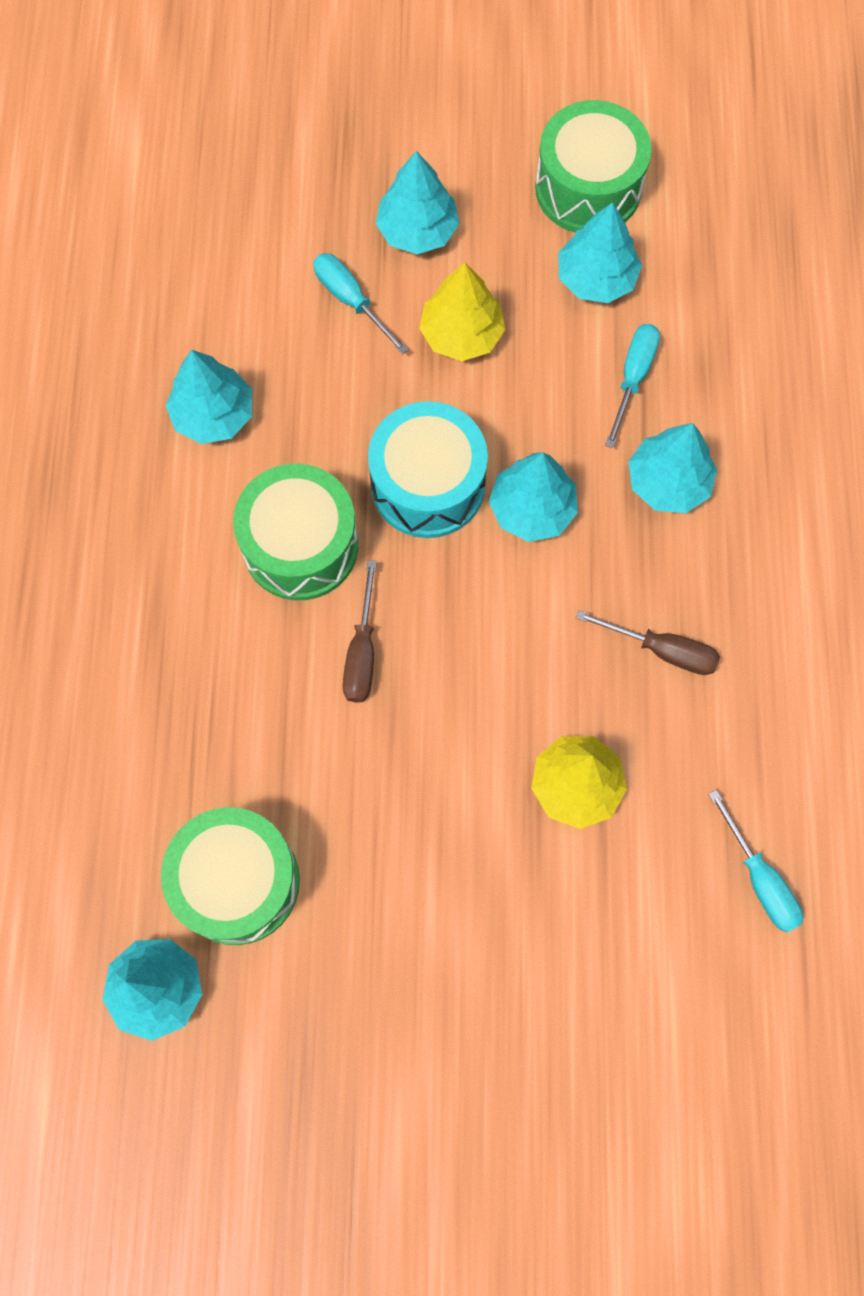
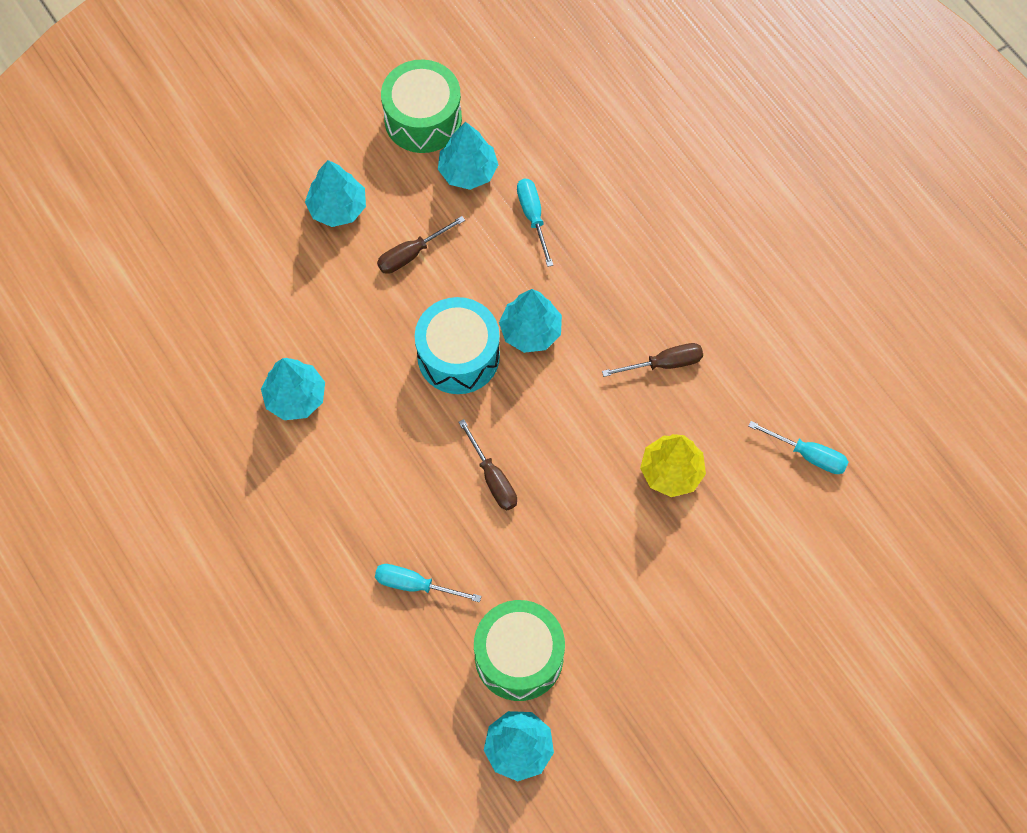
camera: 35 degrees left, 5 degrees down
green drum [233,464,358,600] -> none
turquoise screwdriver [313,253,409,355] -> turquoise screwdriver moved to [375,564,482,602]
yellow tree [419,263,505,361] -> brown screwdriver [377,216,465,274]
turquoise tree [628,423,717,513] -> none

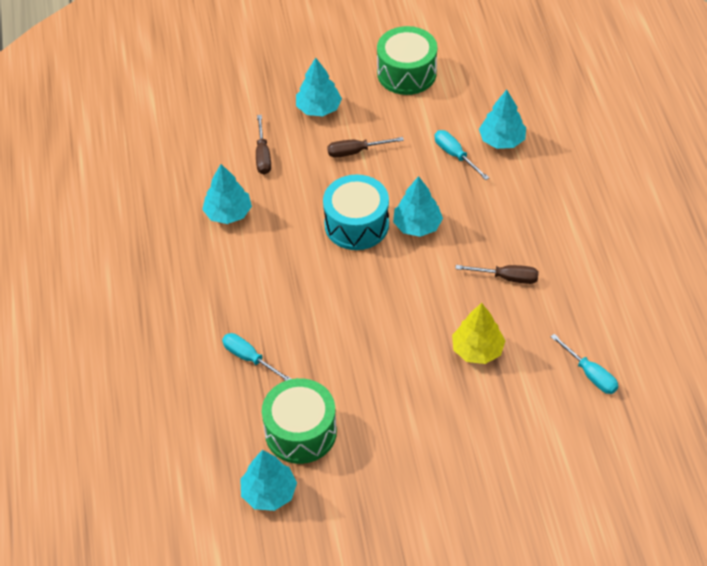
camera: 25 degrees right, 15 degrees down
turquoise tree [438,122,498,190] -> turquoise tree moved to [479,90,526,149]
brown screwdriver [458,419,517,510] -> brown screwdriver moved to [256,115,271,175]
turquoise screwdriver [517,179,553,267] -> turquoise screwdriver turned 45 degrees counterclockwise [435,130,489,180]

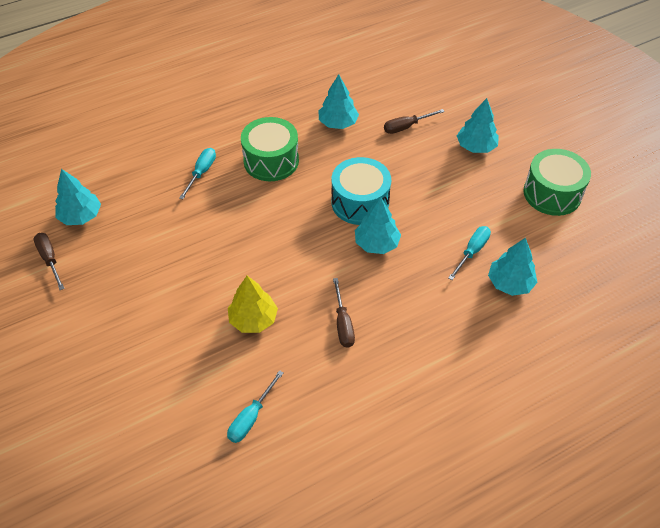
camera: 70 degrees right, 0 degrees up
green drum [262,378,337,464] -> green drum moved to [241,117,299,181]
brown screwdriver [327,137,404,158] -> brown screwdriver moved to [34,233,65,290]

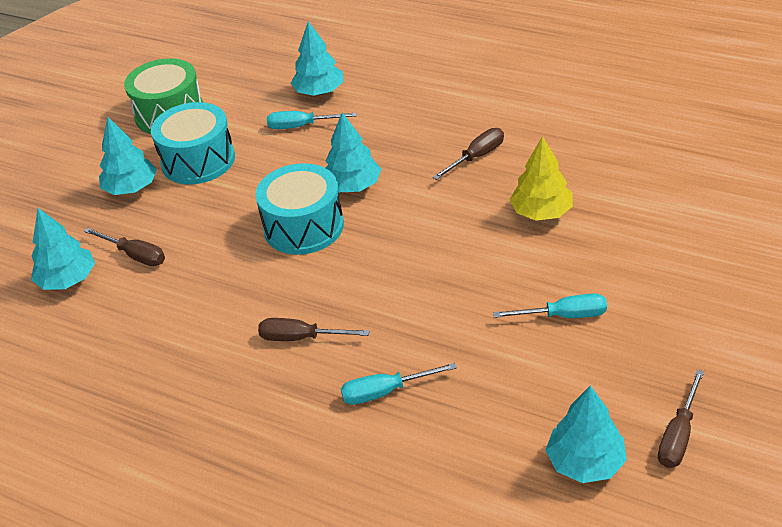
camera: 120 degrees left, 10 degrees down
turquoise screwdriver [227,370,284,443] -> turquoise screwdriver moved to [493,293,607,318]
green drum [241,117,299,181] -> brown screwdriver [258,318,369,341]
turquoise tree [319,74,359,129] -> turquoise tree moved to [31,208,95,290]
none -> turquoise drum [151,102,235,184]

